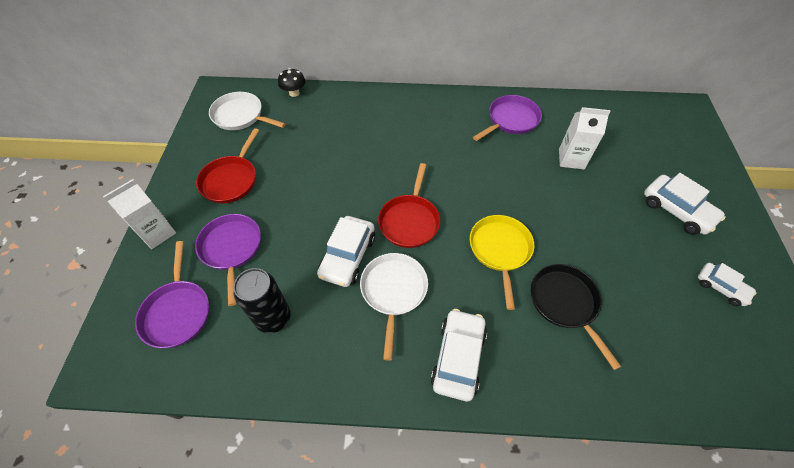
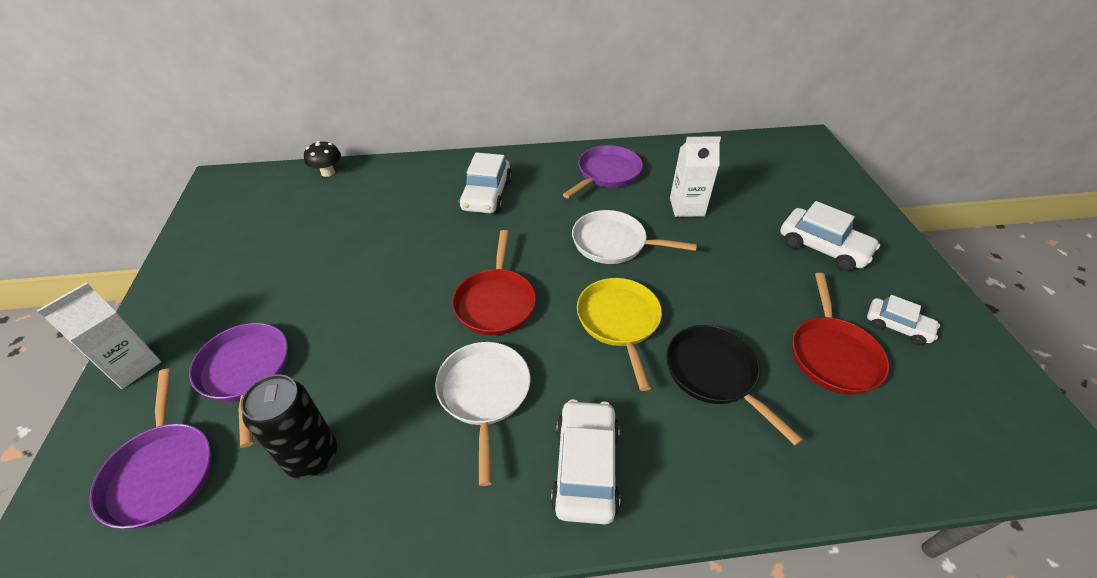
camera: 10 degrees left, 10 degrees down
red pan [196,128,259,203] -> red pan moved to [792,273,889,395]
white pan [209,92,286,130] -> white pan moved to [572,210,697,264]
white car [317,216,375,287] -> white car moved to [459,152,512,214]

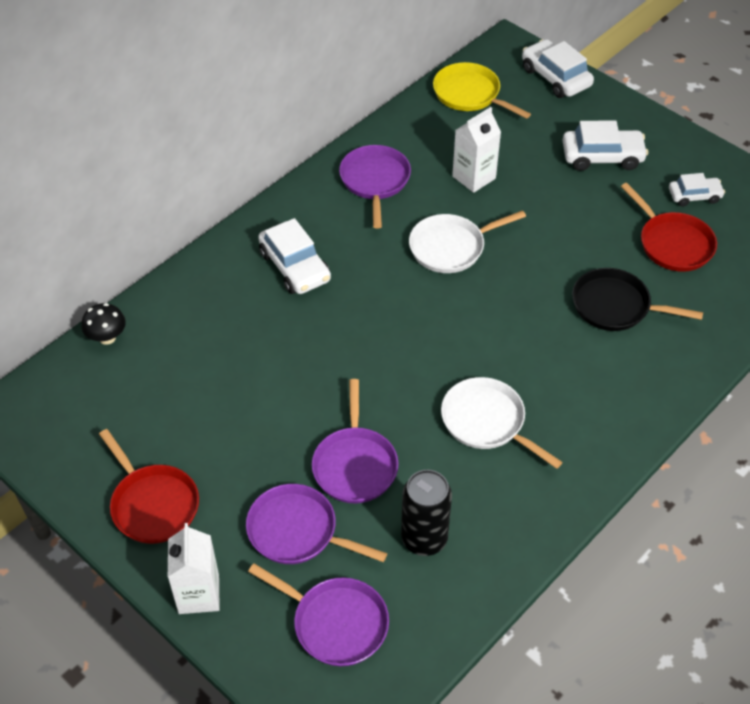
camera: 40 degrees left, 5 degrees up
red pan [452,230,536,335] -> red pan moved to [99,429,199,544]
white car [551,399,620,524] -> white car moved to [522,39,594,98]
yellow pan [577,278,662,391] -> yellow pan moved to [433,62,531,119]
none -> purple pan [312,379,398,504]

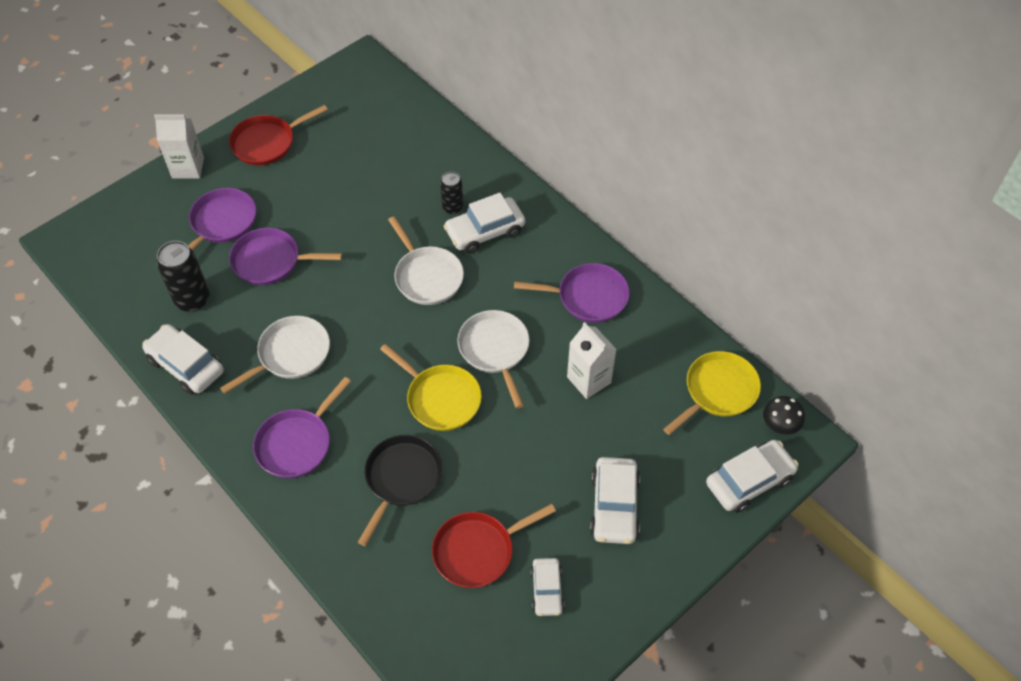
camera: 95 degrees right, 5 degrees up
black mushroom [82,303,126,345] -> black mushroom moved to [763,396,805,435]
purple pan [248,563,389,666] -> purple pan moved to [253,377,351,478]
none -> white car [142,324,224,395]
none -> yellow pan [380,344,482,431]
none -> white pan [388,216,464,305]
none -> black can [440,172,463,215]

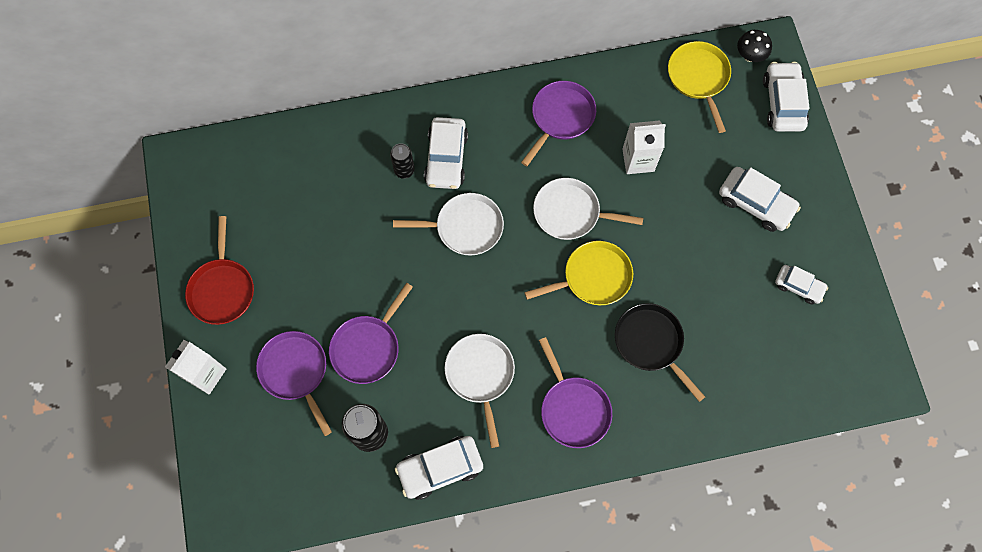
camera: 60 degrees left, 15 degrees up
red pan [432,504,556,588] -> none

